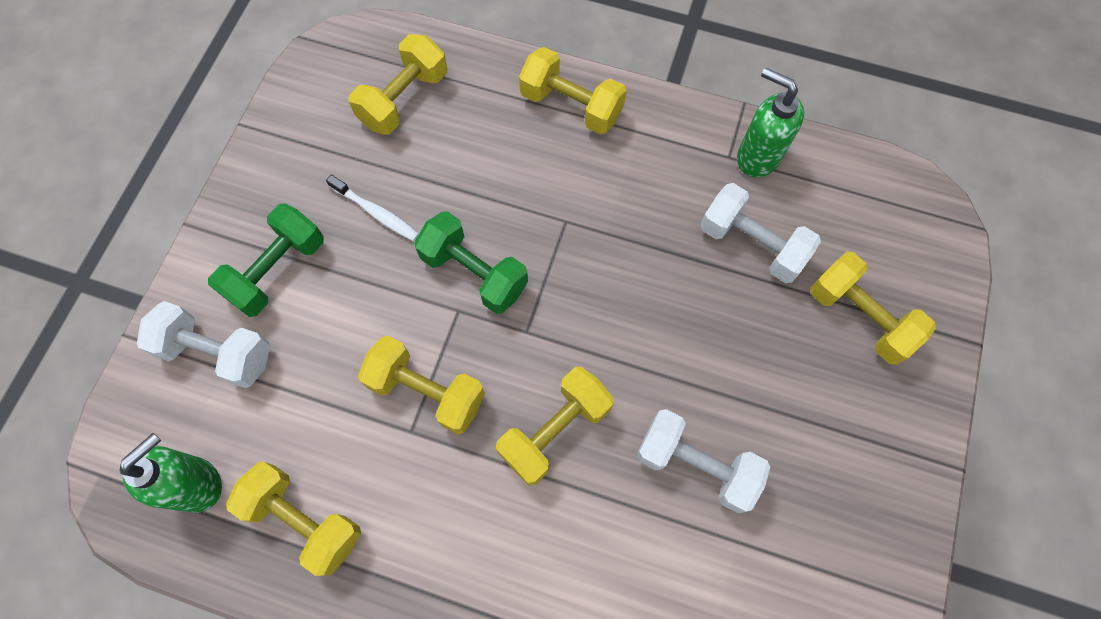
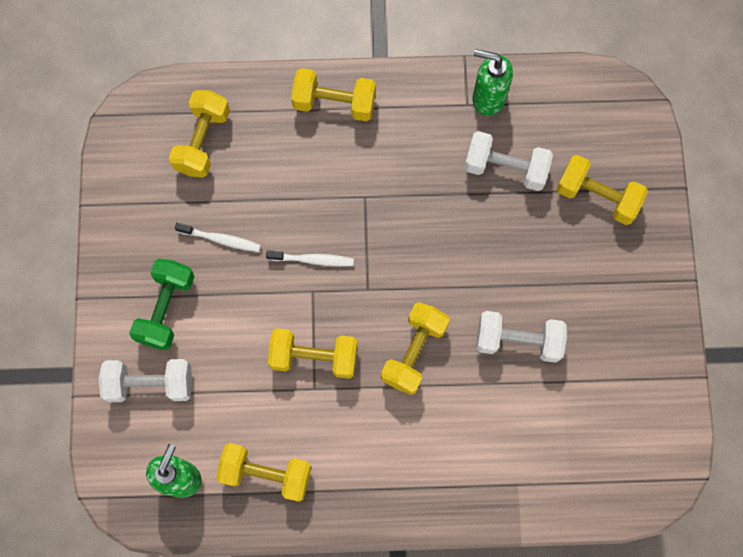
camera: 20 degrees left, 5 degrees up
green dumbbell [414,211,528,314] -> white toothbrush [266,251,354,266]

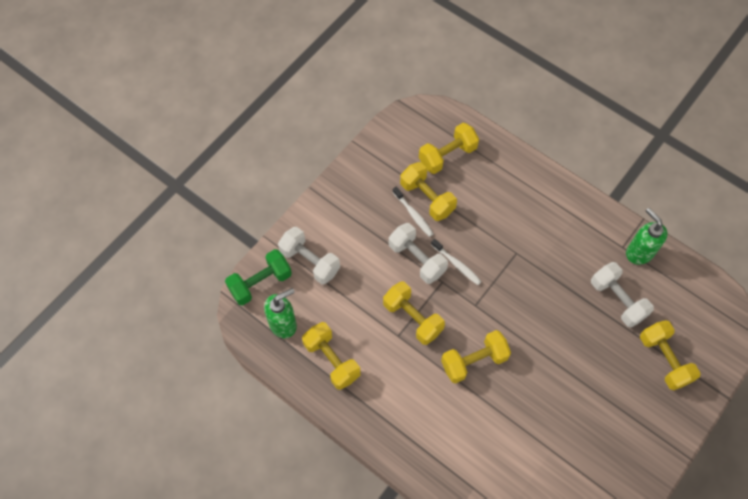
camera: 40 degrees right, 10 degrees down
green dumbbell [129,259,194,350] -> green dumbbell moved to [225,249,292,306]
yellow dumbbell [291,68,376,121] -> yellow dumbbell moved to [400,162,457,221]
white dumbbell [476,311,567,363] -> white dumbbell moved to [389,223,448,284]

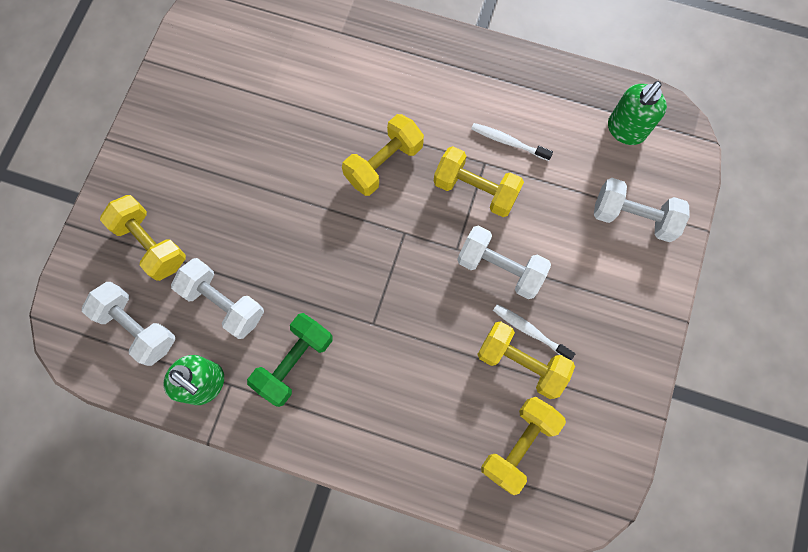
camera: 160 degrees right, 10 degrees up
green dumbbell [225,249,292,306] -> green dumbbell moved to [247,313,332,407]
yellow dumbbell [302,322,360,390] -> none
white toothbrush [431,239,482,285] -> white toothbrush moved to [471,123,553,161]
none -> white dumbbell [82,282,175,366]

